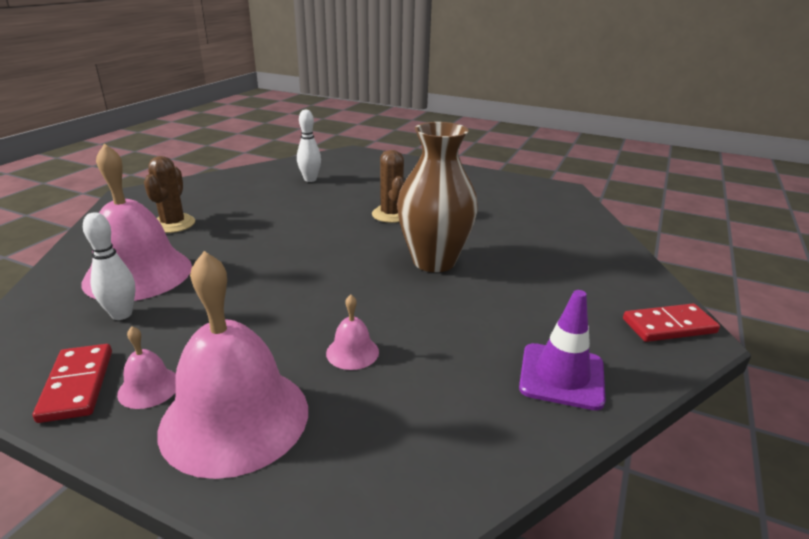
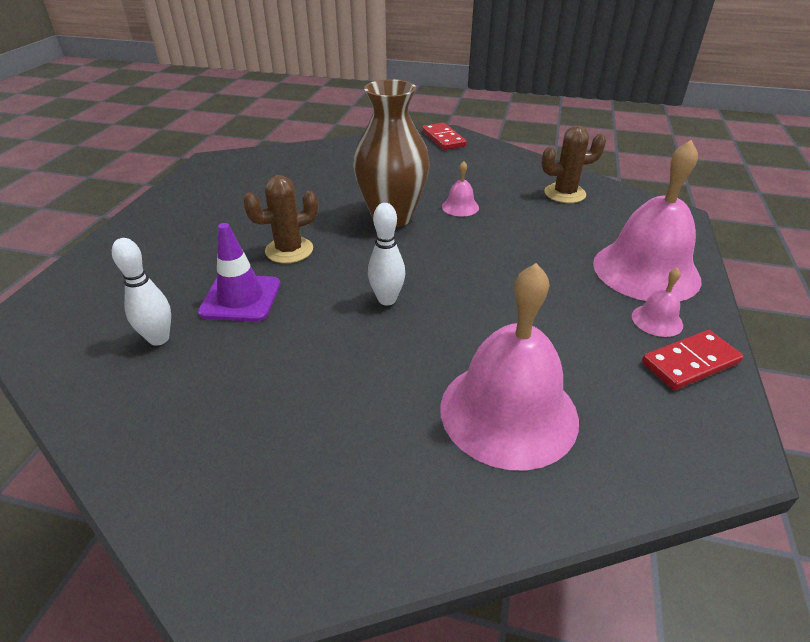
camera: 100 degrees left, 10 degrees up
white bowling pin [83,212,135,320] -> white bowling pin moved to [368,203,405,305]
brown cactus [144,156,195,233] -> brown cactus moved to [542,126,606,203]
pink bell [326,294,379,370] -> pink bell moved to [442,161,479,217]
purple traffic cone [519,290,606,410] -> purple traffic cone moved to [198,223,280,322]

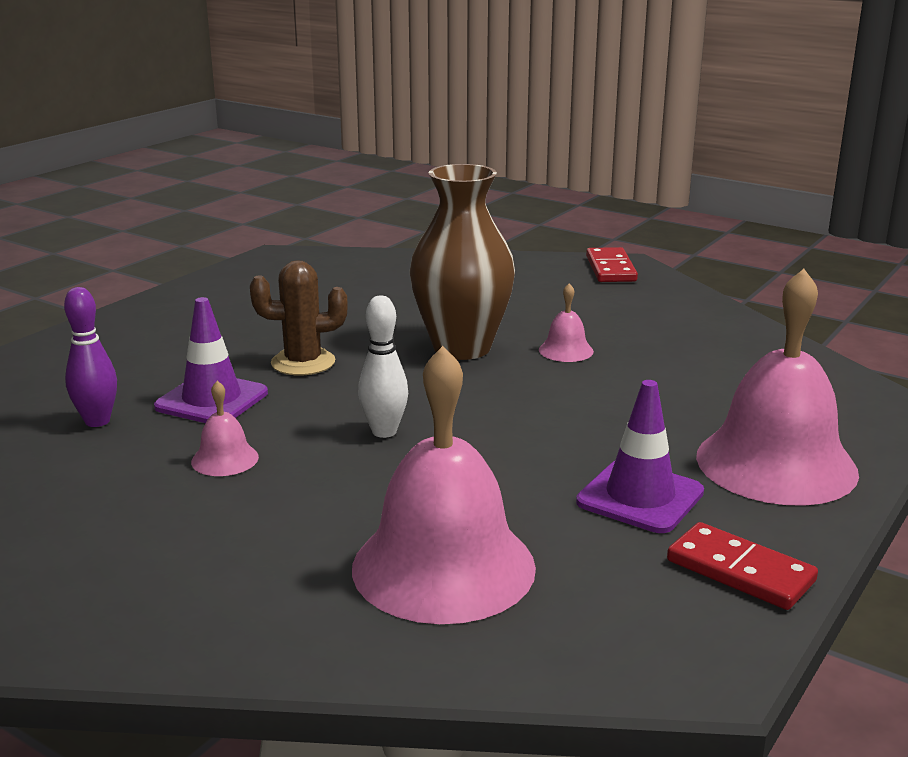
camera: 20 degrees right, 15 degrees down
white bowling pin [112,238,171,346] -> purple bowling pin [64,287,117,427]
brown cactus [542,126,606,203] -> none
pink bell [632,268,683,337] -> pink bell moved to [191,381,259,476]
red domino [642,330,743,390] -> red domino turned 45 degrees clockwise [667,522,818,610]
none -> purple traffic cone [576,380,704,533]

